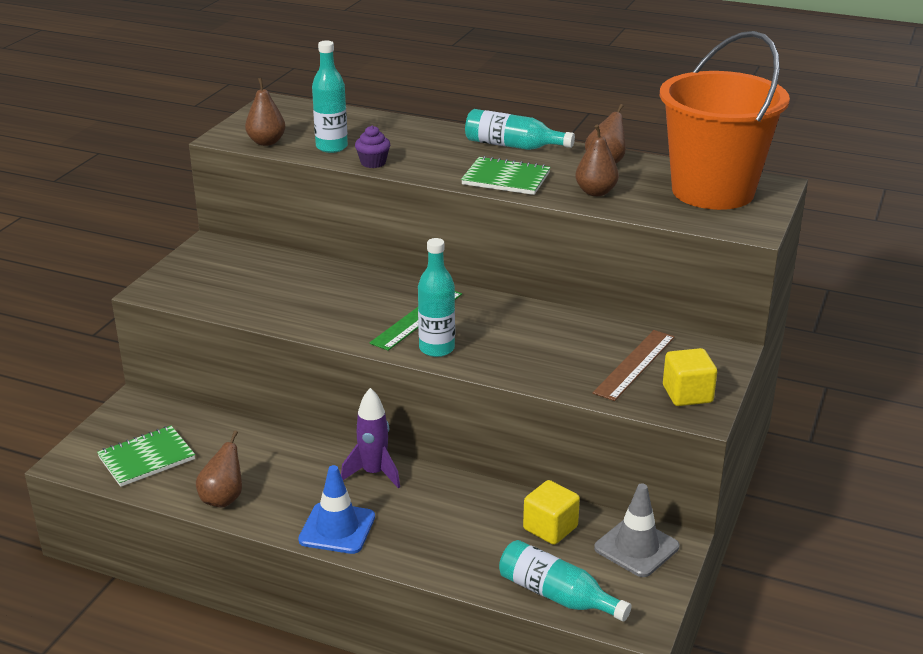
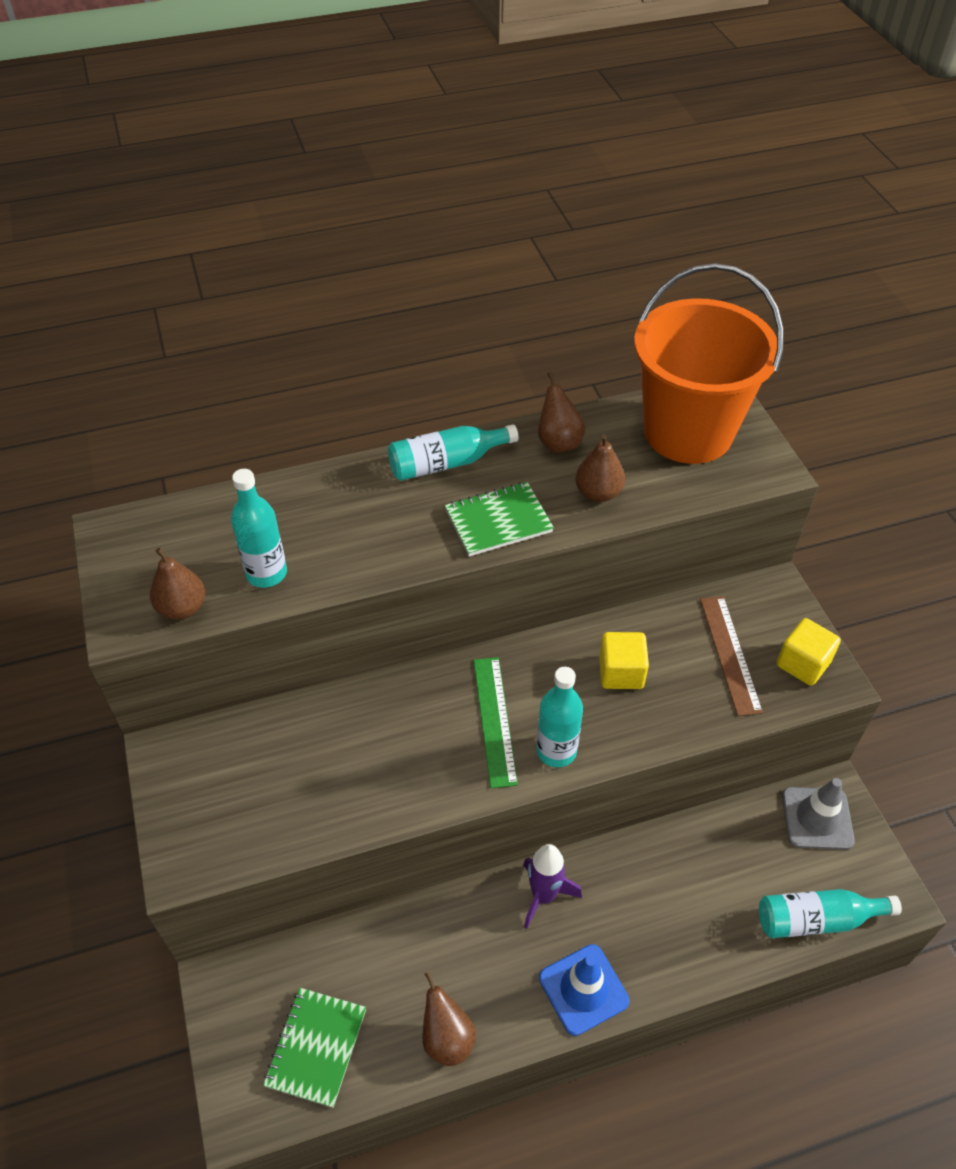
camera: 40 degrees left, 20 degrees up
purple cupcake [355,126,390,168] -> none
yellow cube [523,480,580,545] -> yellow cube moved to [599,632,649,689]

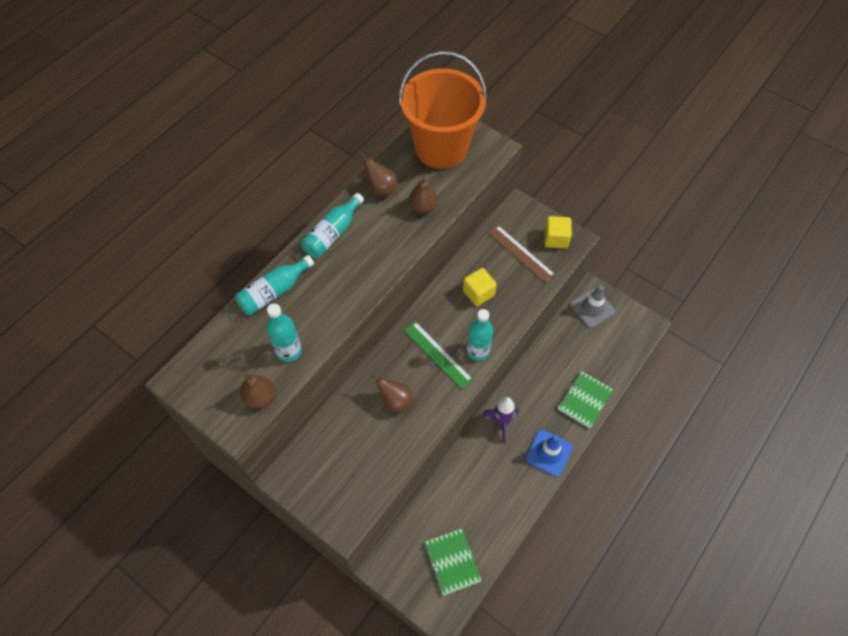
camera: 35 degrees left, 10 degrees up
brown pear [422,971,476,1066] -> brown pear moved to [370,373,413,412]
green notebook [445,482,554,557] -> green notebook moved to [558,371,613,429]
turquoise bottle [759,889,902,938] -> turquoise bottle moved to [235,255,314,315]

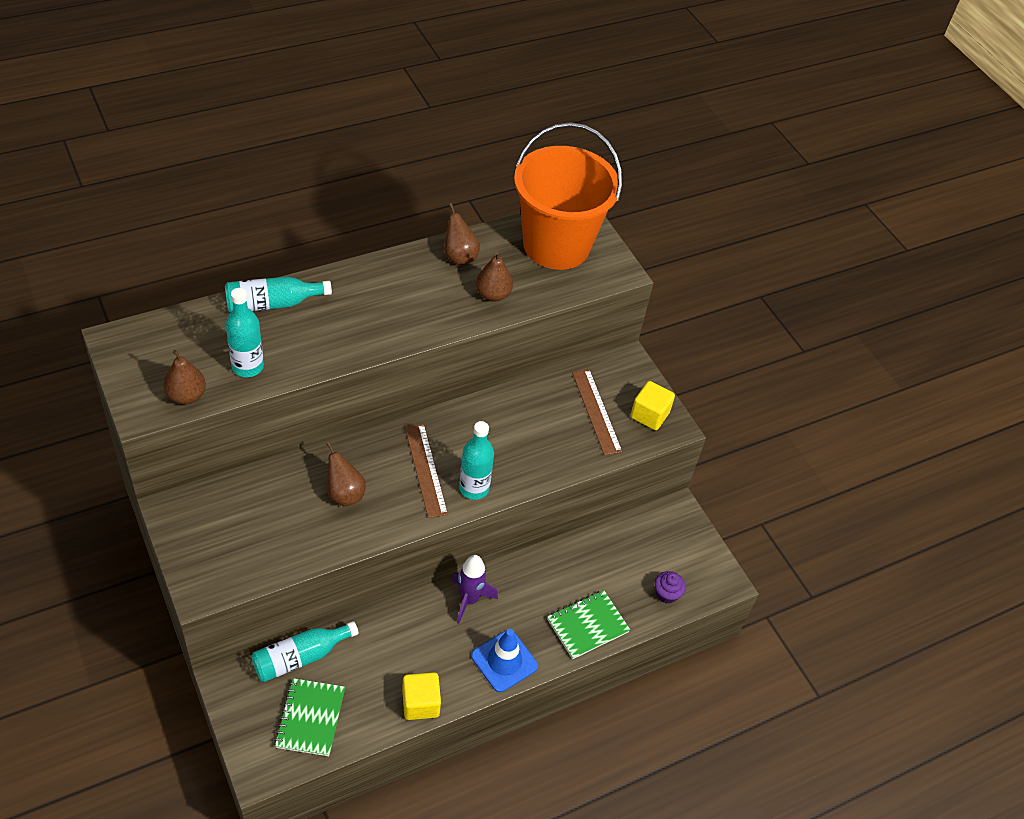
camera: 20 degrees right, 10 degrees down
turquoise bottle [301,193,364,258] -> turquoise bottle moved to [251,621,359,682]
green ruler [404,321,473,389] -> brown ruler [405,424,448,518]
yellow cube [463,268,497,306] -> yellow cube moved to [402,672,441,720]
grey traffic cone [570,285,615,328] -> none
none -> purple cupcake [654,571,686,604]

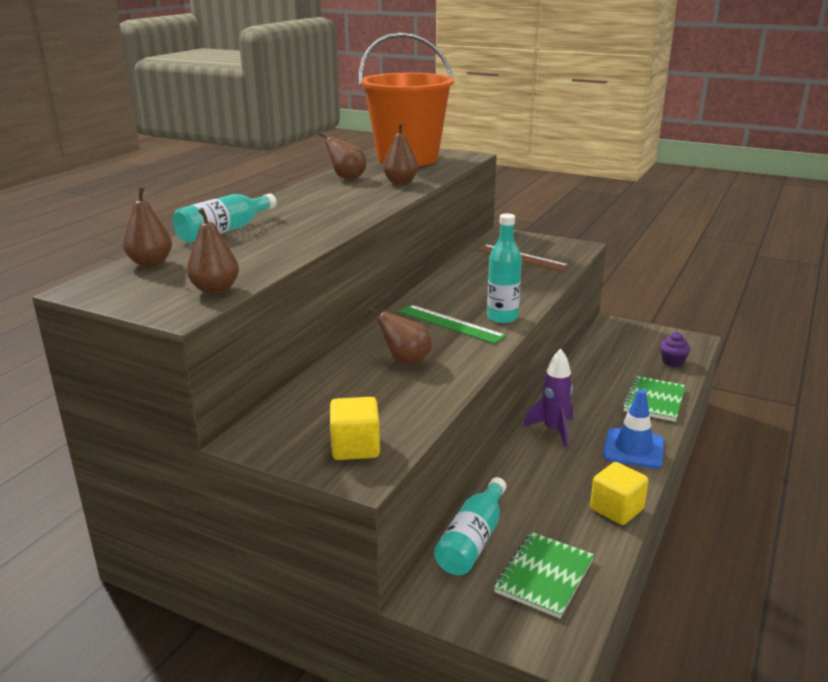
camera: 30 degrees left, 25 degrees down
turquoise bottle [226,288,264,377] -> none
green notebook [274,678,345,756] -> green notebook turned 60 degrees clockwise [494,532,594,618]
brown ruler [405,424,448,518] -> green ruler [398,305,507,344]
yellow cube [630,381,675,430] -> yellow cube moved to [330,397,380,460]
none -> brown pear [123,186,172,267]

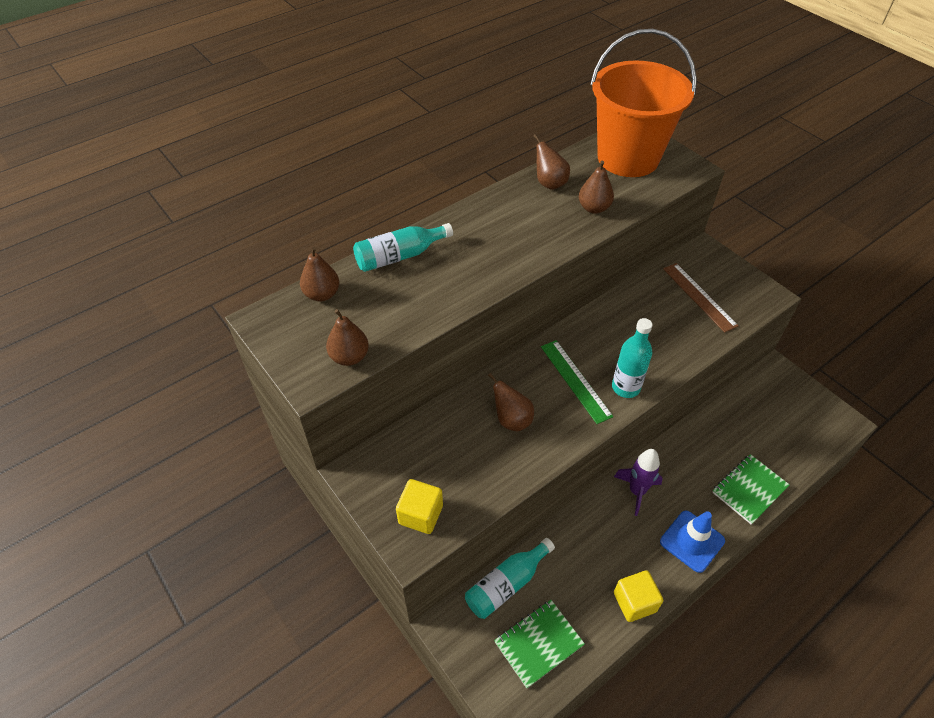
camera: 25 degrees right, 25 degrees up
purple cupcake [660,332,691,367] -> none

